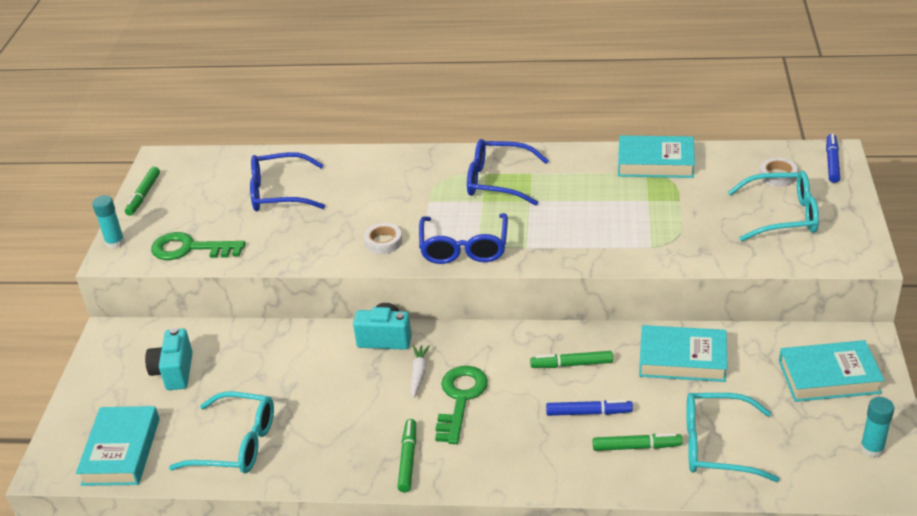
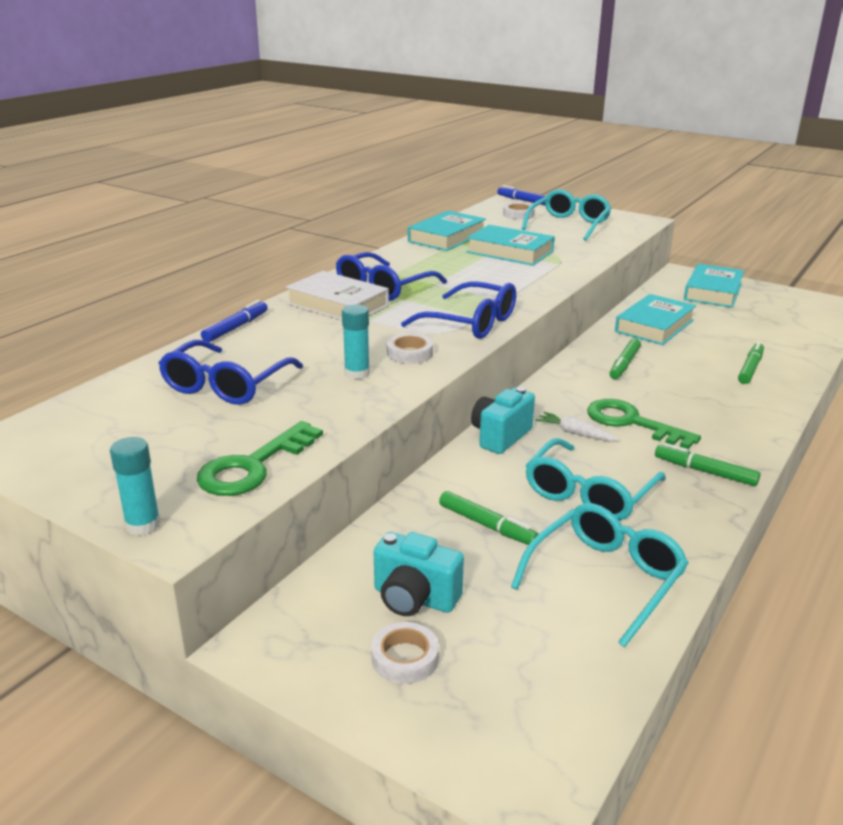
camera: 65 degrees left, 10 degrees down
turquoise book [76,406,159,486] -> turquoise book moved to [466,225,555,266]
green marker [125,167,160,216] -> green marker moved to [439,491,538,545]
blue marker [546,400,633,416] -> blue marker moved to [201,300,268,342]
turquoise glasses [687,393,780,482] -> turquoise glasses moved to [525,438,666,521]
turquoise glue stick [860,397,894,458] -> turquoise glue stick moved to [342,305,370,379]
none -> white book [286,271,389,321]
none -> white tape [371,622,439,684]

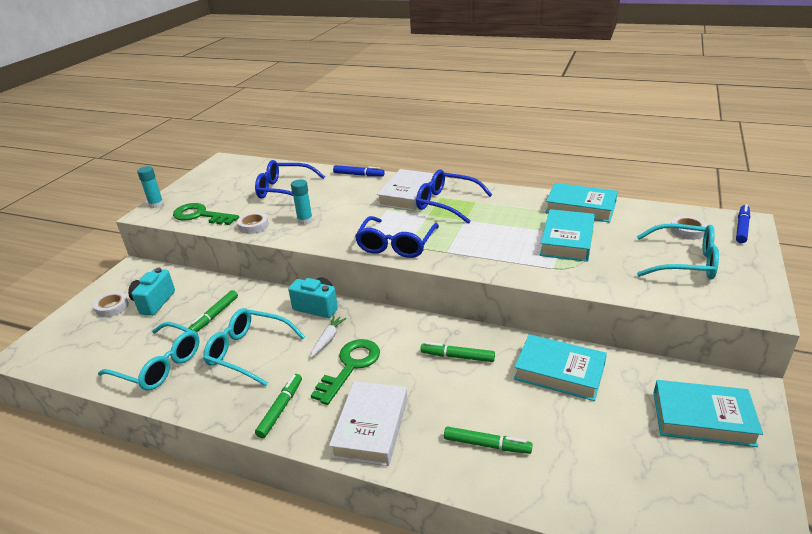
camera: 80 degrees right, 5 degrees up
white tape [387,333,433,364] -> white tape moved to [237,212,269,234]
none -> white book [329,381,408,466]

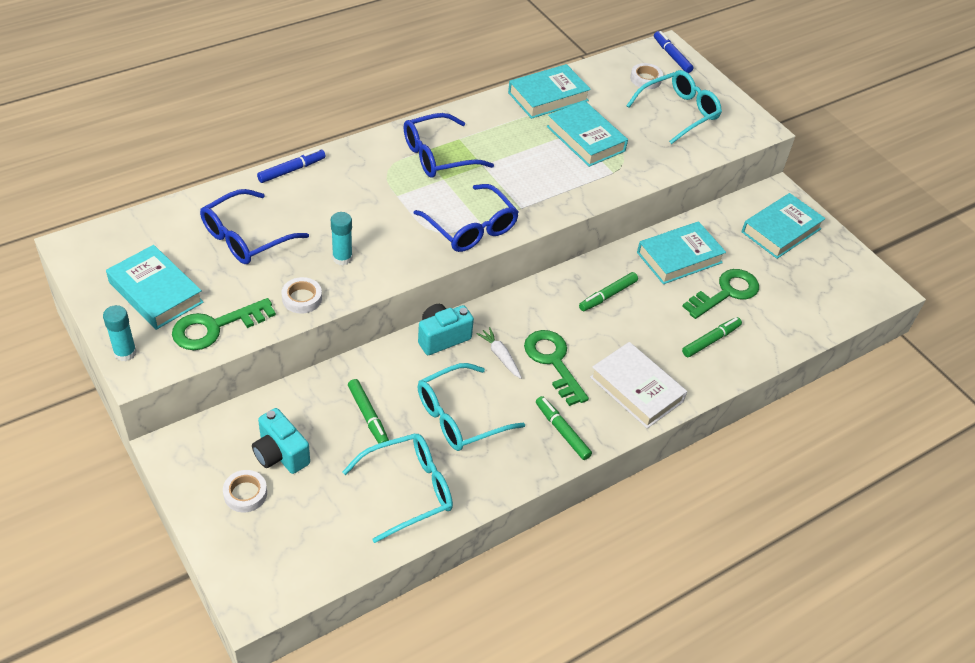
camera: 60 degrees left, 15 degrees up
white book [377,169,434,211] -> none
none -> turquoise book [106,245,204,330]
none -> green key [682,269,759,319]

